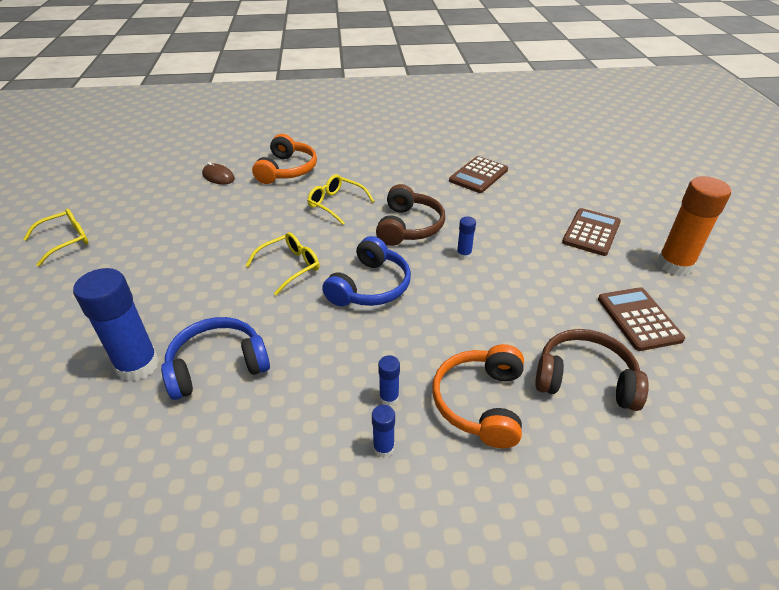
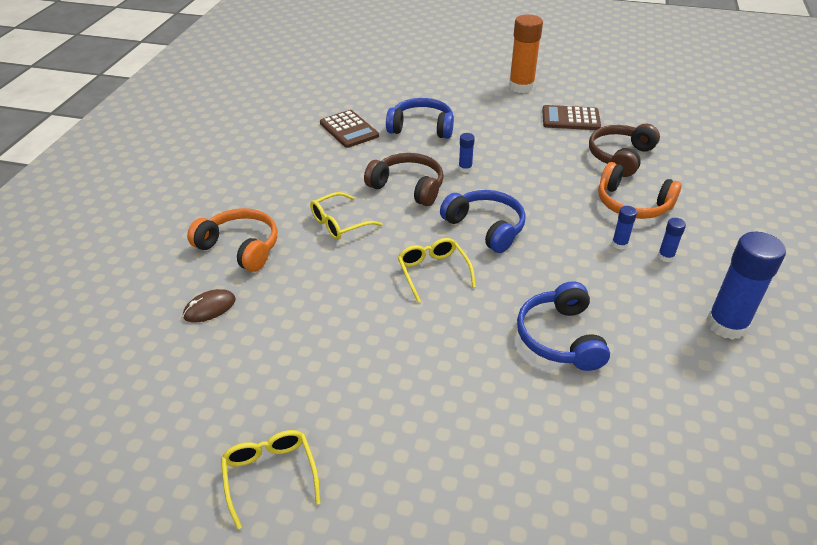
camera: 70 degrees left, 0 degrees up
blue glue stick [73,268,159,382] -> blue glue stick moved to [707,232,786,340]
brown calculator [562,208,621,256] -> none
none -> blue headphones [386,98,454,139]

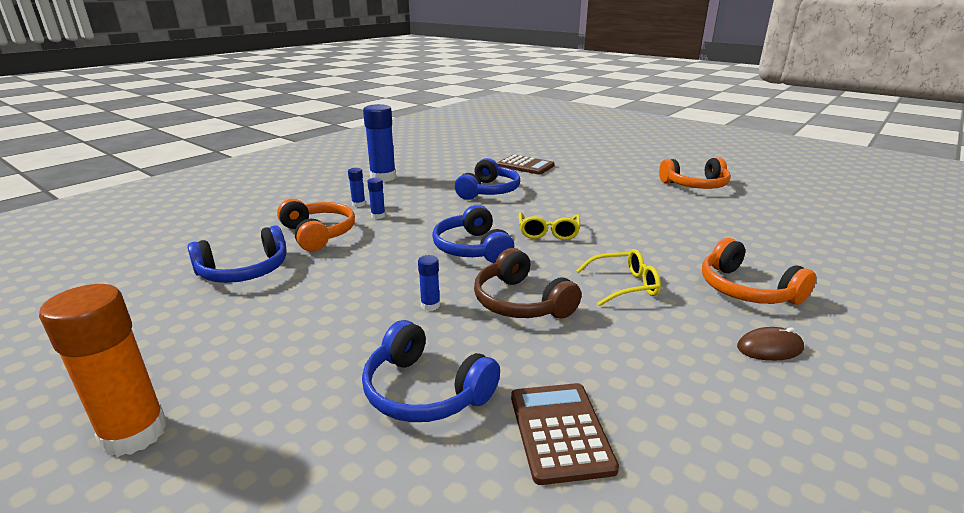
camera: 155 degrees left, 15 degrees down
brown mouse [183,289,236,323] -> brown mouse moved to [737,327,804,361]
yellow glasses [221,430,321,530] -> orange headphones [659,158,731,189]
brown calculator [542,105,601,130] -> brown calculator moved to [497,155,555,175]
brown headphones [589,124,660,177] -> blue headphones [188,225,286,283]

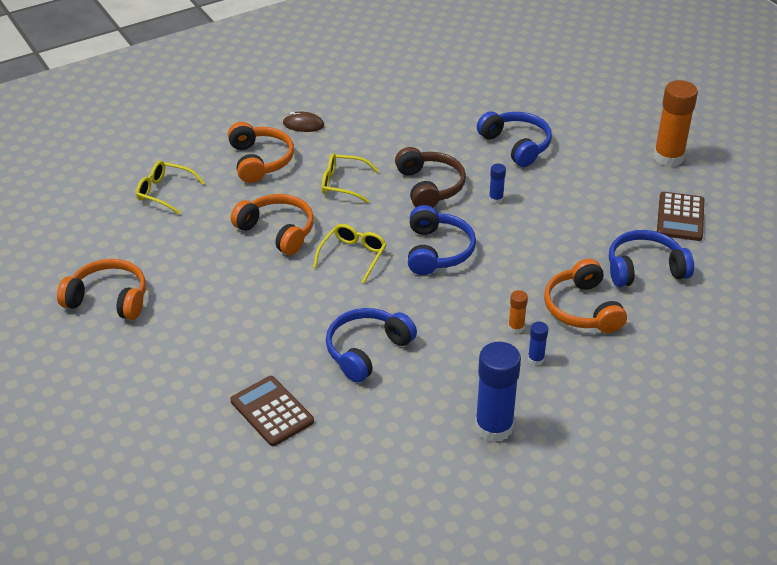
camera: 160 degrees left, 15 degrees up
blue glue stick [367,178,385,219] -> orange glue stick [508,290,528,334]
brown calculator [511,383,619,485] -> brown calculator moved to [657,192,704,241]
none -> yellow glasses [136,161,205,215]
none -> orange headphones [231,194,314,255]

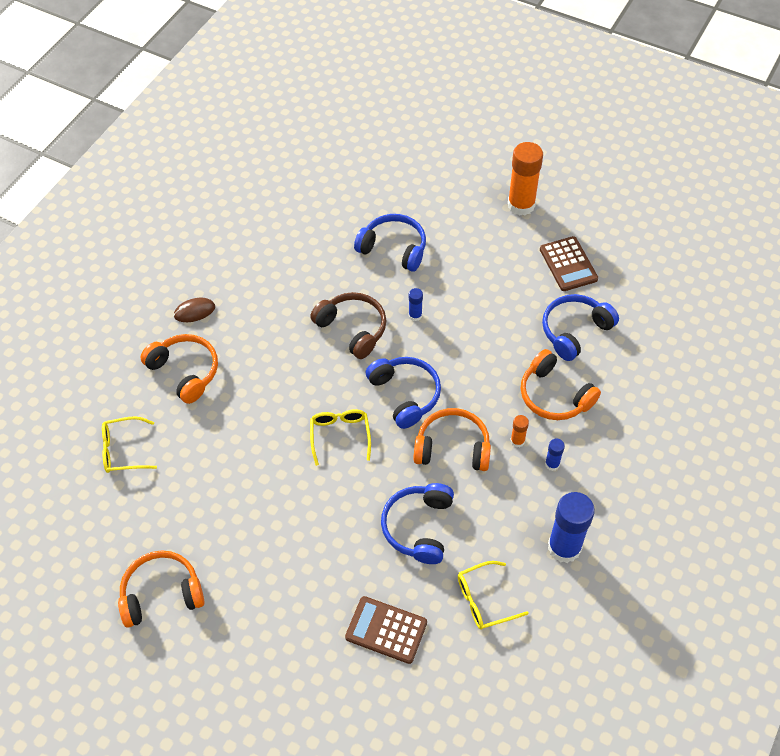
camera: 30 degrees left, 15 degrees up
orange headphones [231,194,314,255] -> orange headphones moved to [413,408,491,471]
yellow glasses [321,153,379,203] -> yellow glasses moved to [458,561,529,630]

